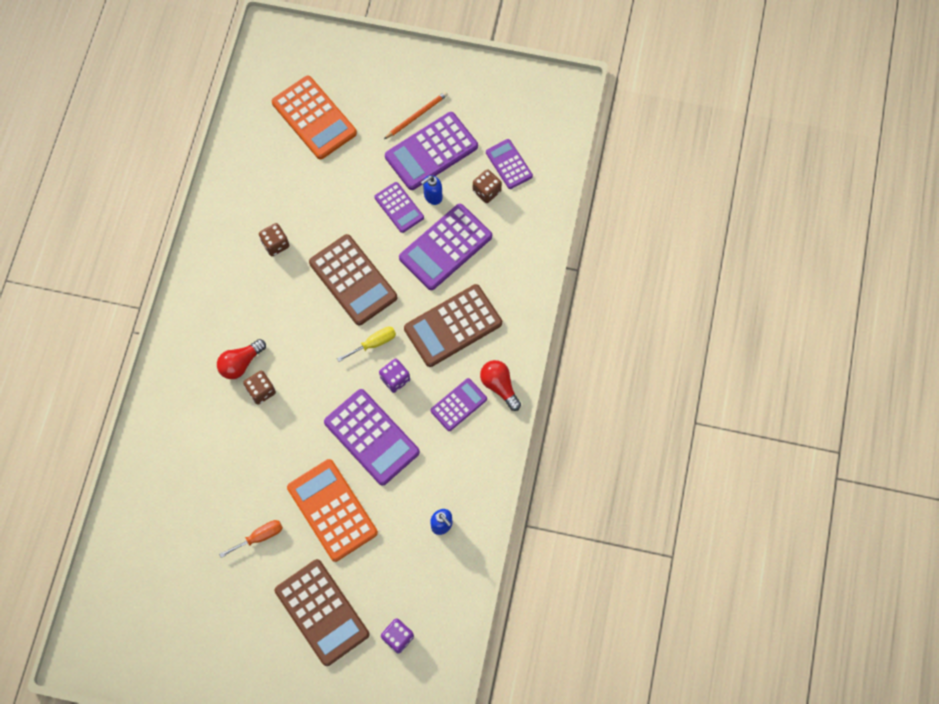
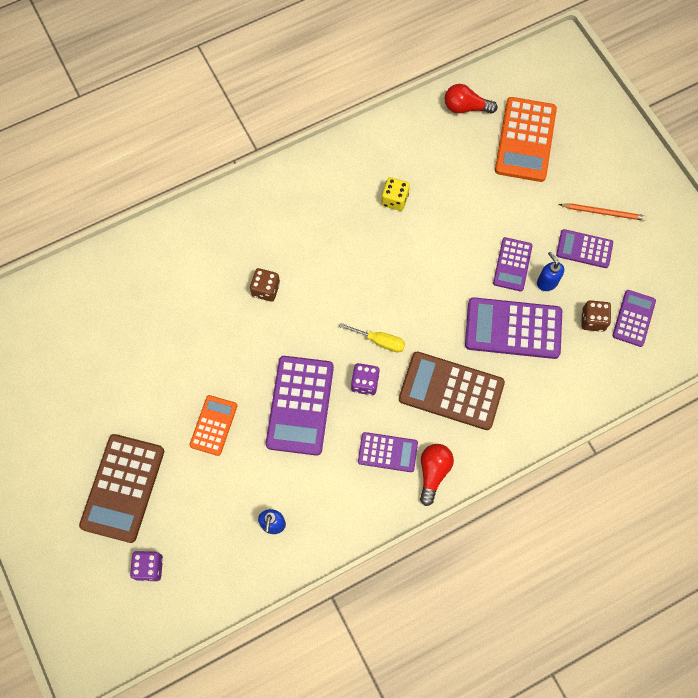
camera: 50 degrees right, 0 degrees up
red light bulb [217,339,266,379] -> red light bulb moved to [445,84,497,114]
orange screwdriver [219,520,283,558] -> none
brown dice [259,223,289,256] -> yellow dice [381,177,410,211]
orange calculator [287,459,378,562] -> orange calculator [190,395,237,456], size x0.58
brown calculator [309,234,397,325] -> none
purple calculator [385,112,478,190] -> purple calculator [556,229,613,268], size x0.58
blue soap dispenser [421,175,443,205] -> blue soap dispenser turned 45 degrees clockwise [537,252,564,291]

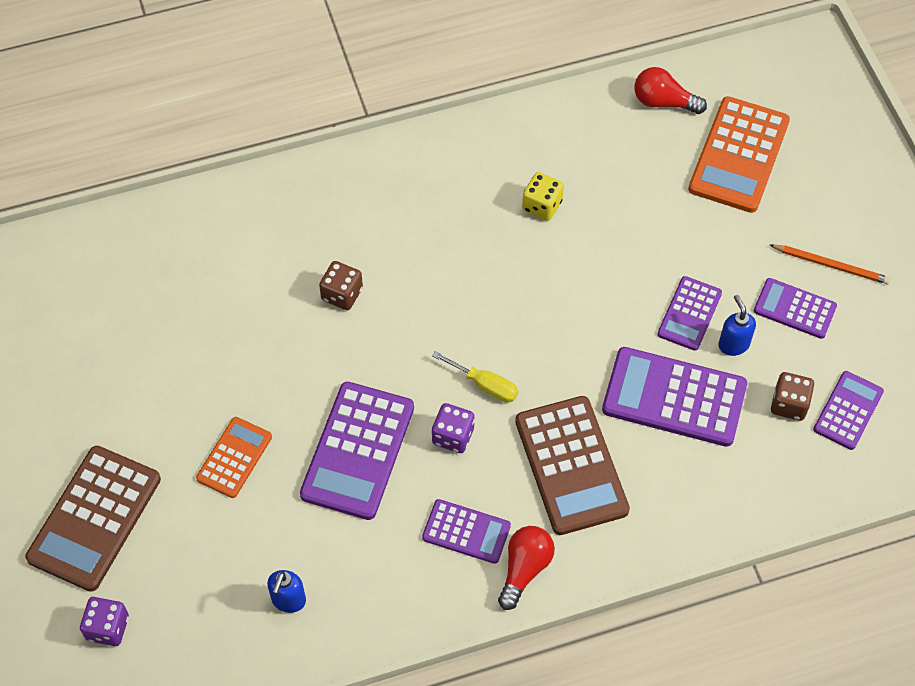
camera: 10 degrees right, 10 degrees down
brown calculator [399,352,505,430] -> brown calculator turned 135 degrees counterclockwise [515,396,630,535]

